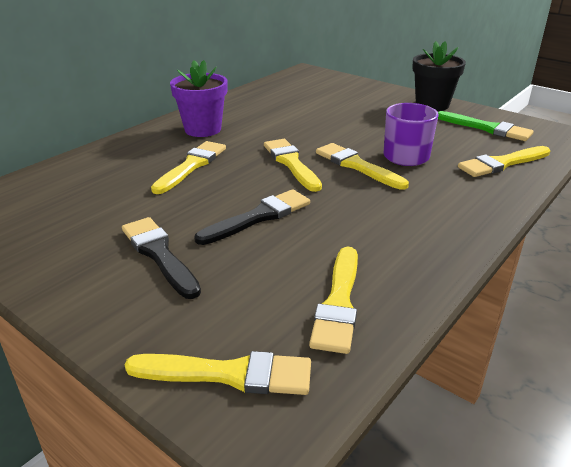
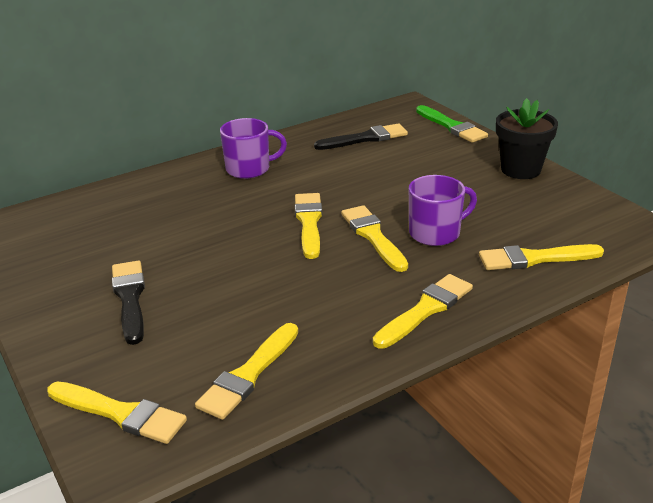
camera: 20 degrees right, 0 degrees up
yellow brush [151,141,226,194] -> yellow brush moved to [373,274,473,349]
purple flower pot [170,60,228,137] -> purple mug [220,118,287,179]
black brush [194,189,310,245] -> black brush moved to [314,123,408,150]
green brush [438,111,534,141] -> green brush moved to [416,105,488,143]

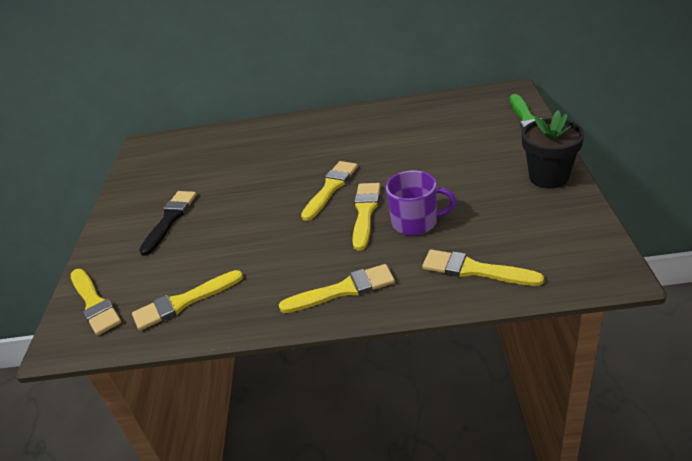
camera: 35 degrees right, 5 degrees up
purple mug [220,118,287,179] -> none
black brush [314,123,408,150] -> none

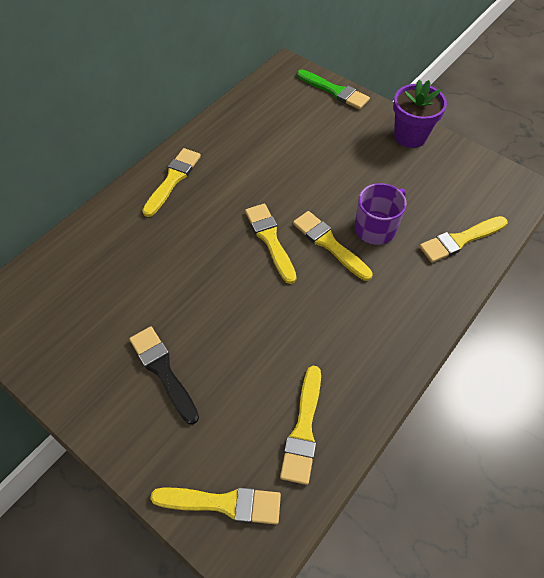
camera: 55 degrees left, 20 degrees up
yellow brush [279,264,395,313] -> yellow brush moved to [142,148,201,217]
black flower pot [522,110,584,189] -> purple flower pot [393,79,447,148]

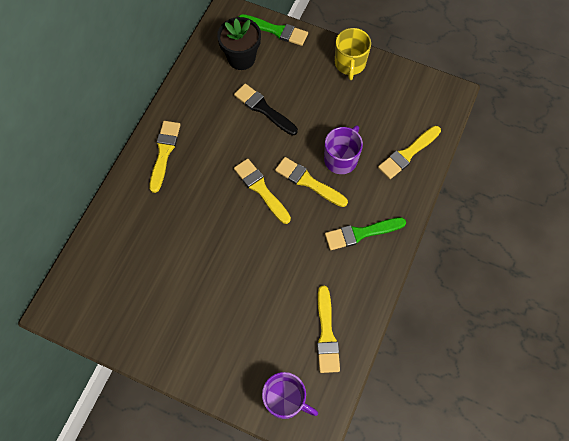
camera: 15 degrees left, 10 degrees up
black brush [129,326,199,425] -> black brush moved to [234,84,298,136]
yellow brush [150,487,281,525] -> purple mug [262,372,318,419]
purple flower pot [393,79,447,148] -> yellow mug [335,28,371,80]
none -> black flower pot [217,17,261,70]
none -> green brush [325,217,406,250]

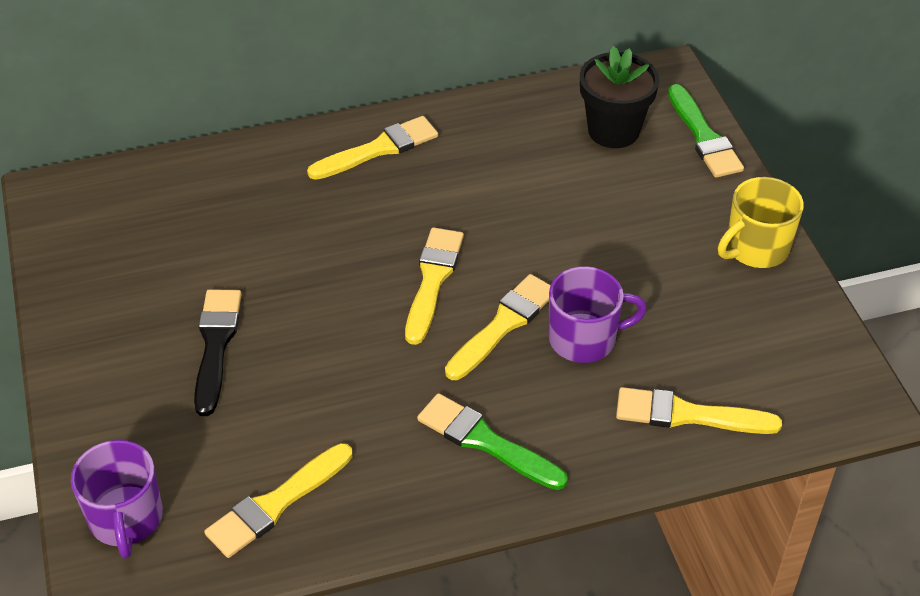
camera: 50 degrees right, 20 degrees down
black brush [234,84,298,136] -> black brush moved to [194,289,242,416]
yellow brush [275,157,348,207] -> yellow brush turned 45 degrees clockwise [445,274,550,380]

